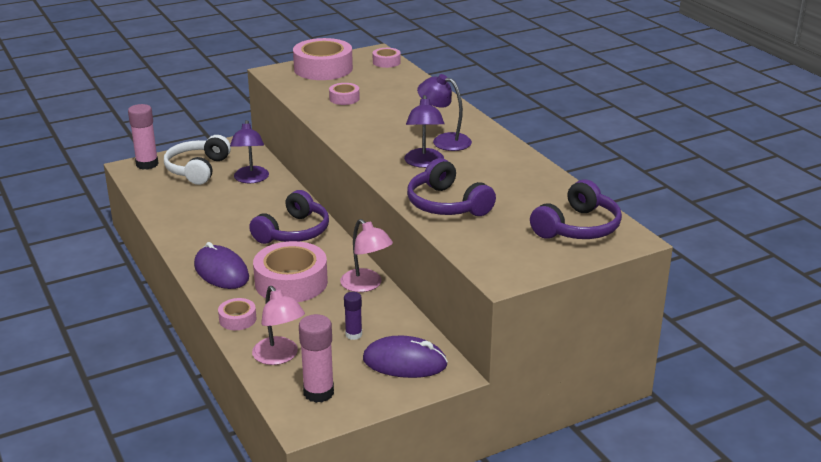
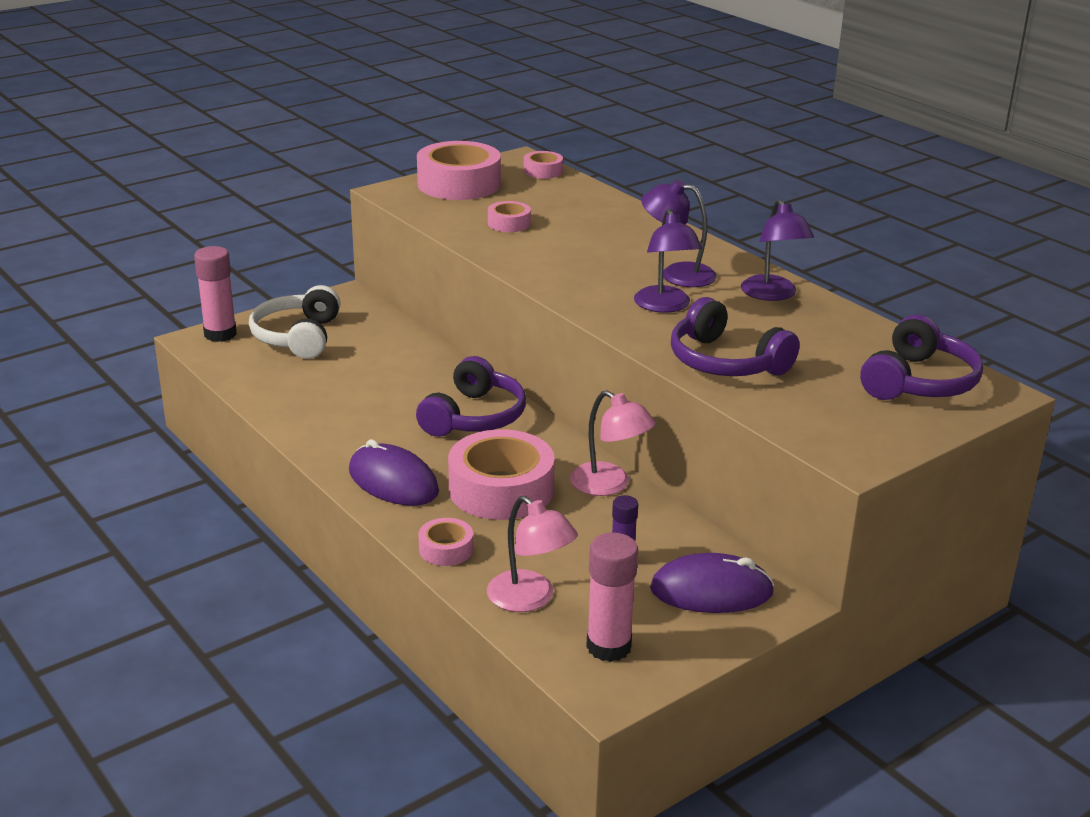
camera: 10 degrees left, 0 degrees up
purple lamp [230,120,269,183] -> purple lamp moved to [741,199,814,301]

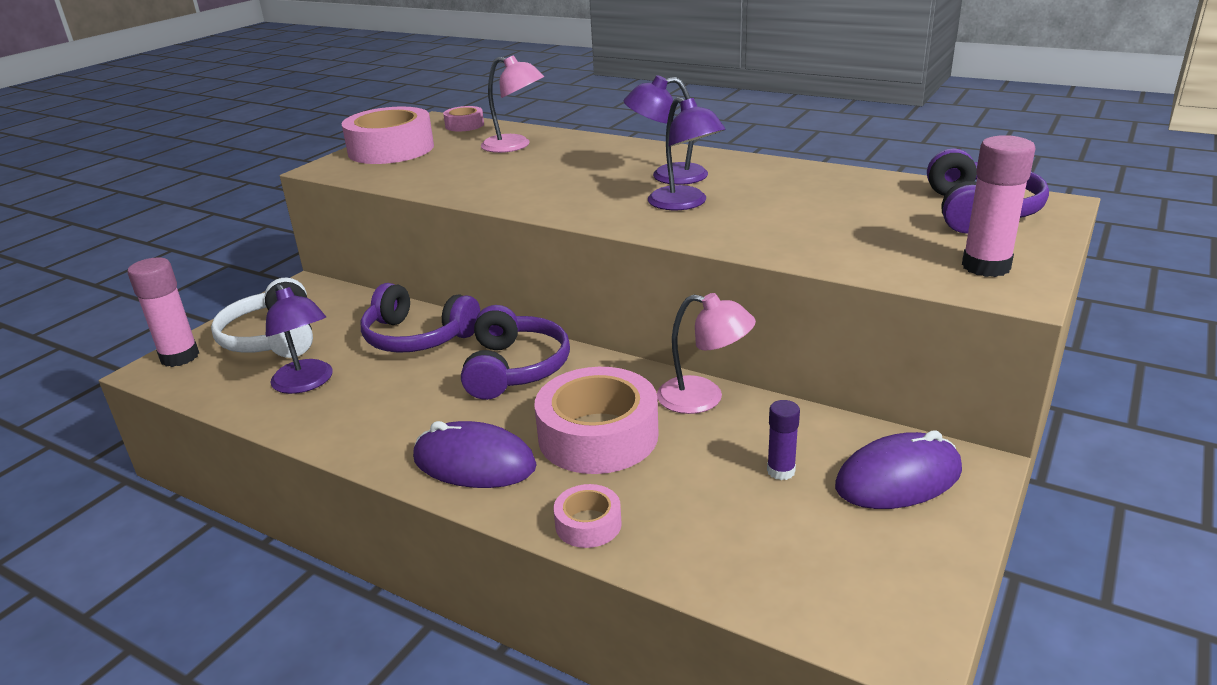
camera: 20 degrees left, 0 degrees up
pink lamp [487,496,578,612] -> pink lamp moved to [481,55,544,153]
pink tape [488,201,531,232] -> none
pink glue stick [586,532,638,662] -> pink glue stick moved to [962,135,1036,277]
purple headphones [671,297,800,376] -> purple headphones moved to [360,283,480,353]
purple lamp [741,199,814,301] -> purple lamp moved to [266,284,333,394]

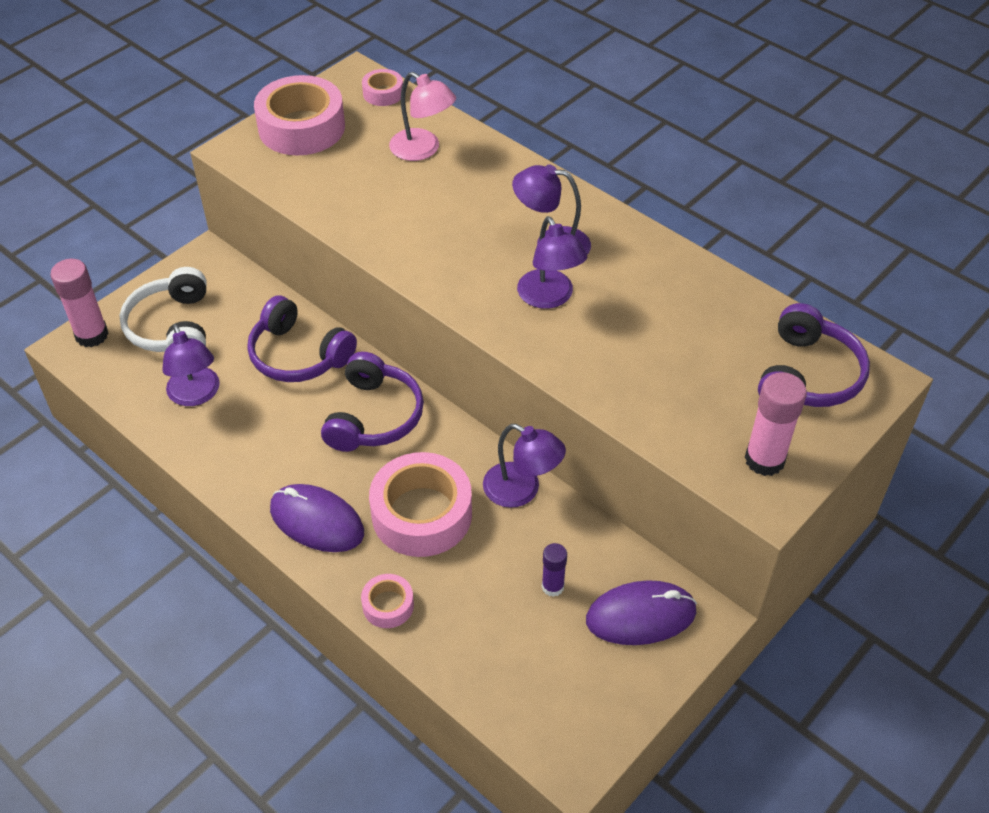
camera: 10 degrees right, 20 degrees up
pink lamp [657,293,756,414] -> purple lamp [483,424,566,508]

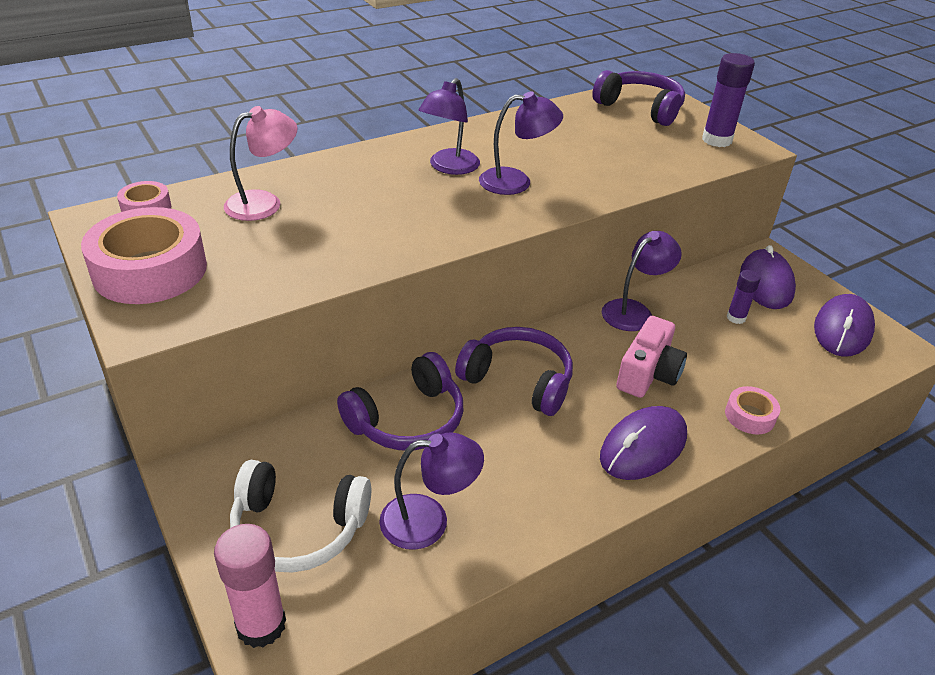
camera: 75 degrees left, 10 degrees down
pink tape [369,452,472,557] -> pink camera [616,316,687,398]
pink glue stick [745,372,807,476] -> purple glue stick [702,53,755,147]
none -> purple mouse [814,294,875,357]

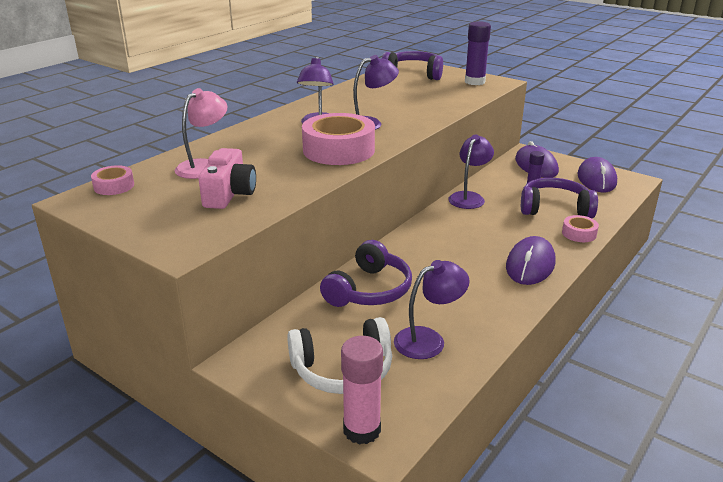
camera: 20 degrees left, 10 degrees down
pink tape [81,207,207,304] -> pink tape moved to [302,113,375,165]
purple headphones [455,327,573,416] -> purple headphones moved to [521,178,598,218]
pink camera [616,316,687,398] -> pink camera moved to [198,148,256,209]

